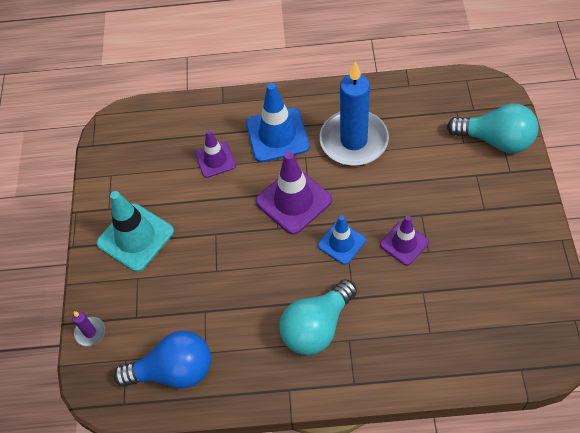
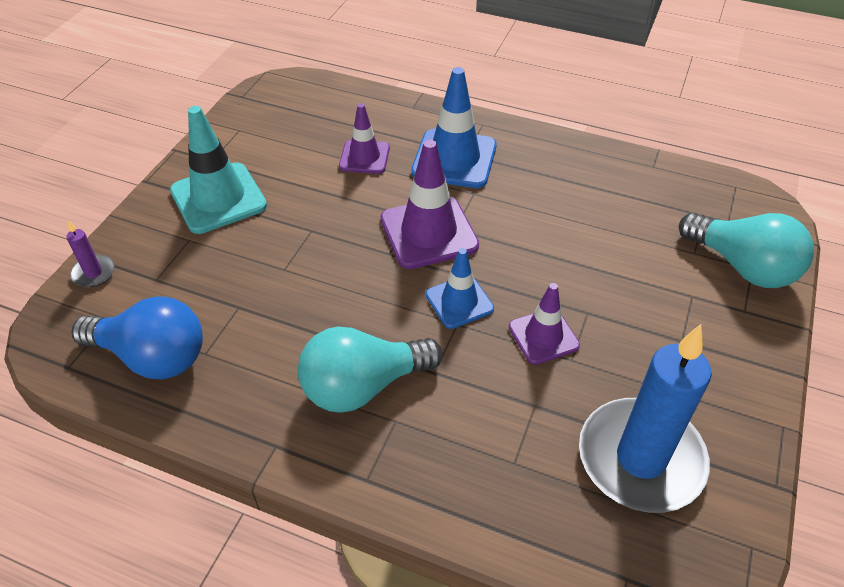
camera: 20 degrees right, 10 degrees down
blue candle [319,61,389,166] -> blue candle moved to [579,324,712,513]

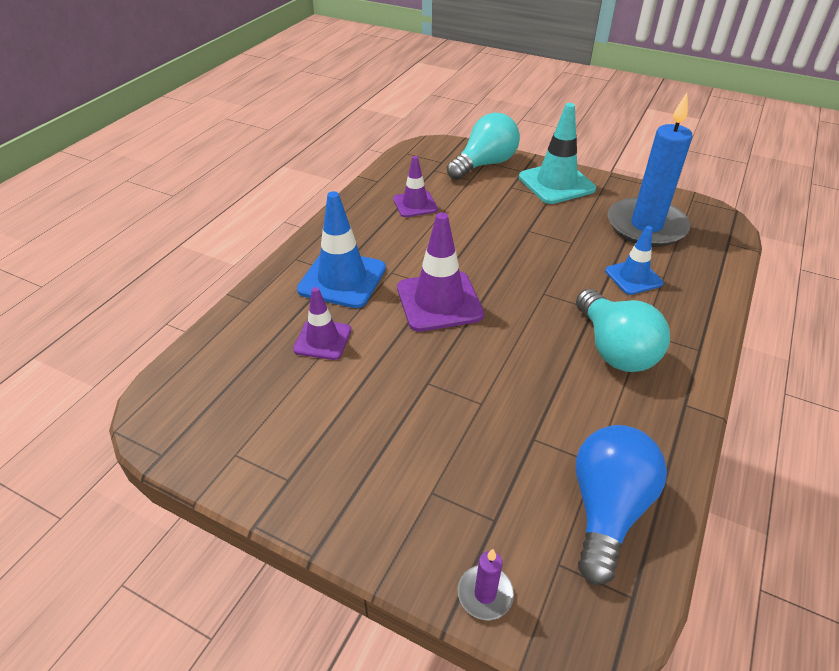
camera: 85 degrees left, 5 degrees down
turquoise traffic cone [170,106,267,234] -> turquoise traffic cone moved to [519,103,596,204]
blue traffic cone [426,248,494,329] -> blue traffic cone moved to [605,226,664,295]
purple traffic cone [509,283,580,365] -> purple traffic cone moved to [393,156,438,217]

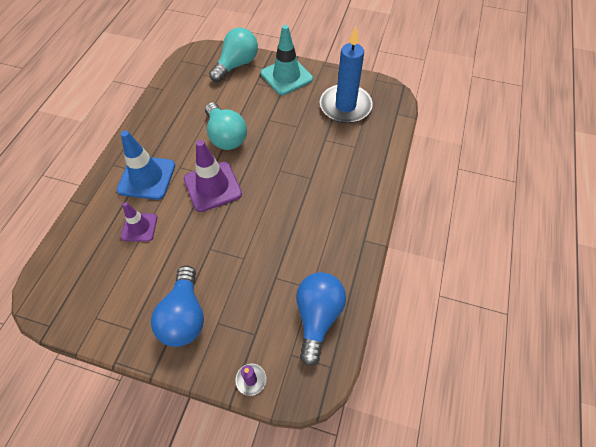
camera: 10 degrees left, 15 degrees up
purple traffic cone [393,156,438,217] -> none
turquoise light bulb [576,289,670,372] -> turquoise light bulb moved to [205,102,247,150]
blue traffic cone [605,226,664,295] -> none
none -> blue light bulb [151,266,204,347]

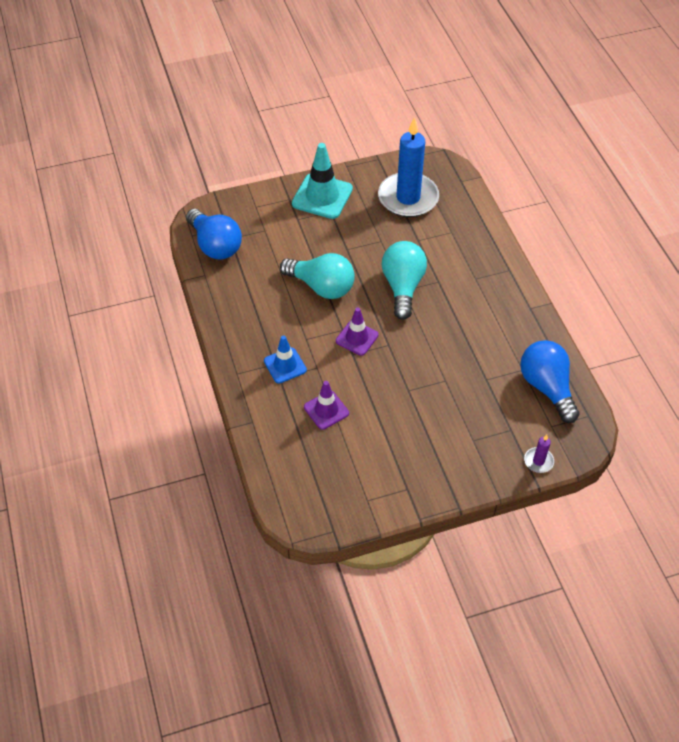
camera: 35 degrees left, 5 degrees down
blue traffic cone [117,130,175,200] -> blue traffic cone [264,335,307,383], size x0.61
blue light bulb [151,266,204,347] -> blue light bulb moved to [186,209,242,260]
purple traffic cone [184,140,242,212] -> purple traffic cone [336,307,379,356], size x0.61
turquoise light bulb [209,27,258,82] -> turquoise light bulb moved to [382,241,427,320]

